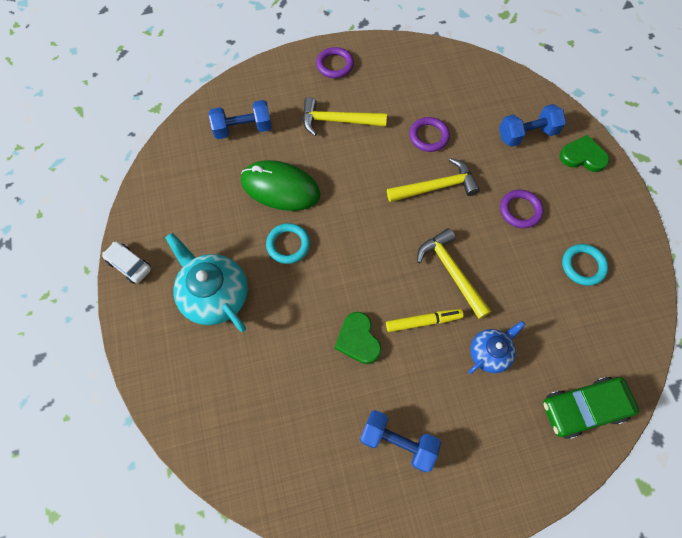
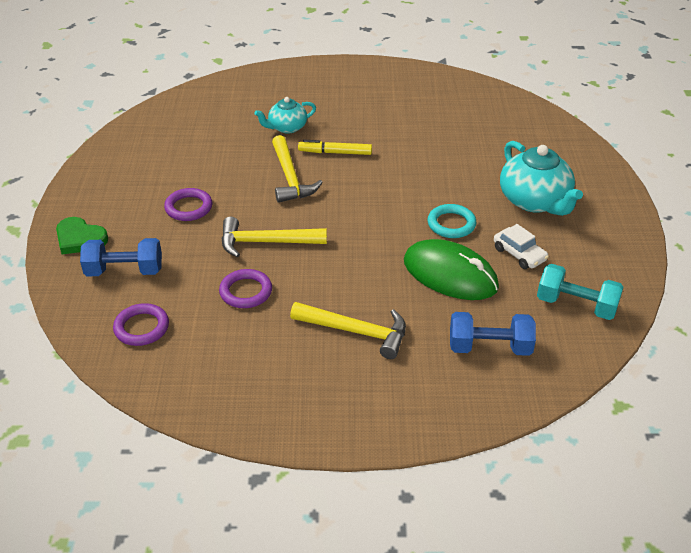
camera: 165 degrees left, 25 degrees down
white car [102,241,151,284] -> white car moved to [494,224,549,269]
purple ring [316,47,354,78] -> purple ring moved to [113,303,169,346]
green heart [335,312,382,364] -> none
blue dumbbell [360,410,441,472] -> none
blue teapot [468,321,525,374] -> turquoise teapot [254,97,316,134]
green car [543,377,639,439] -> none
turquoise ring [562,244,608,286] -> none
none -> turquoise dumbbell [537,264,623,320]

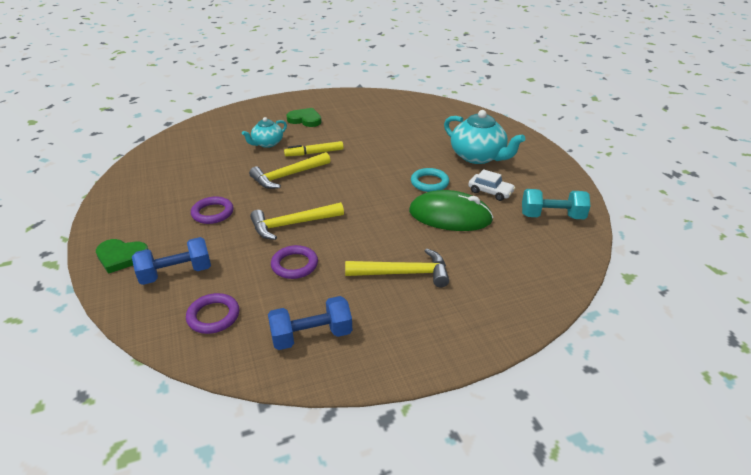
camera: 20 degrees left, 5 degrees down
yellow hammer [272,135,323,203] -> yellow hammer turned 90 degrees clockwise [249,152,330,189]
blue dumbbell [450,312,536,356] -> blue dumbbell moved to [268,296,352,350]
none -> green heart [287,108,322,127]

